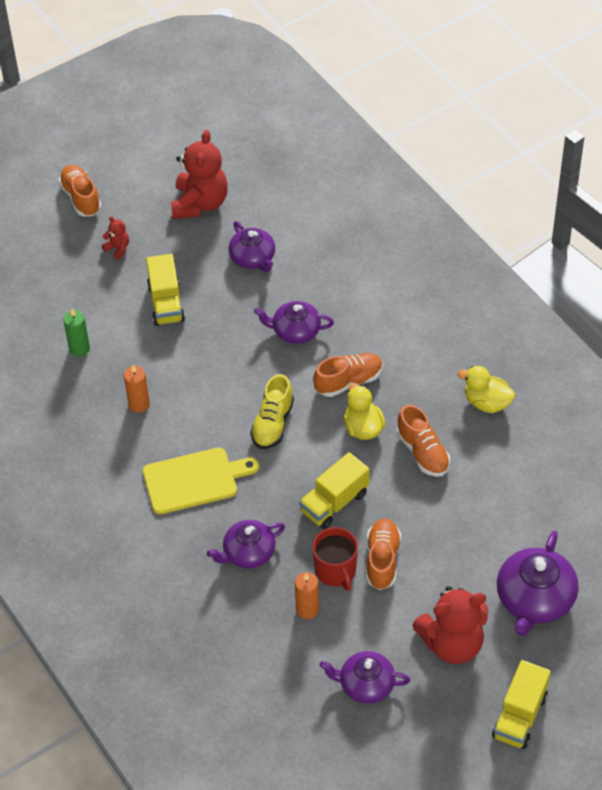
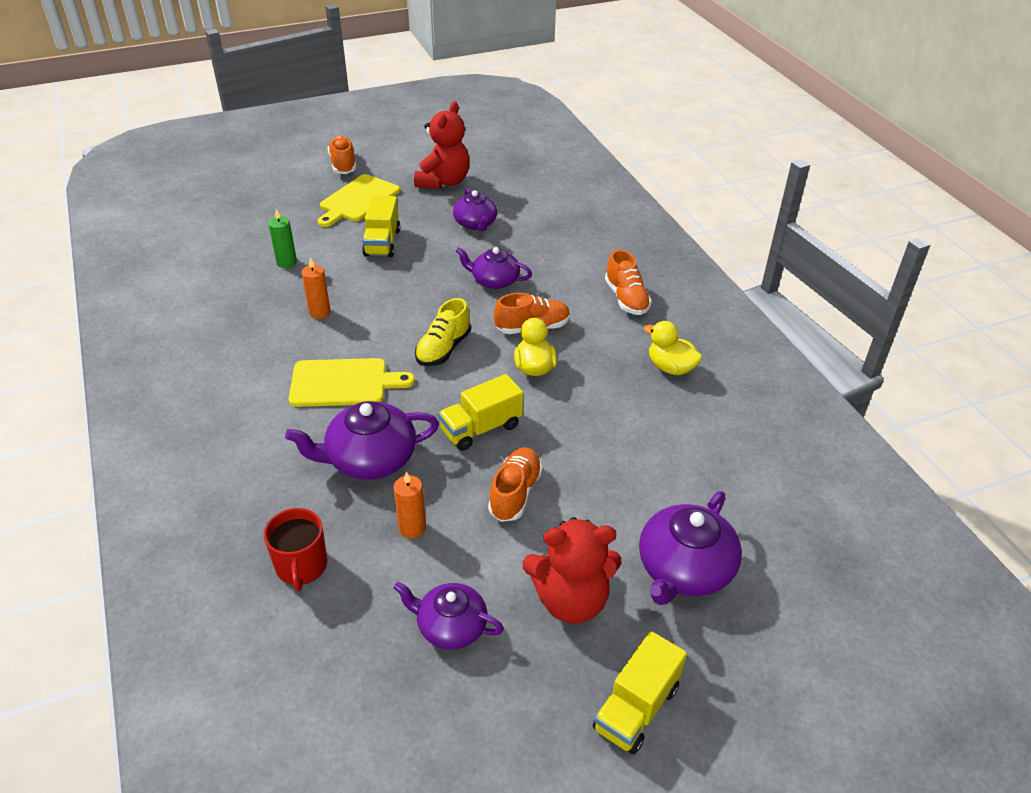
camera: 10 degrees right, 10 degrees down
red teddy bear [102,216,129,260] -> yellow cutting board [318,174,400,227]
purple teapot [207,520,285,568] -> purple teapot [285,401,439,480], size x1.51
red mug [312,527,358,591] -> red mug moved to [263,508,327,591]
orange shoe [397,405,450,477] -> orange shoe moved to [605,250,652,315]

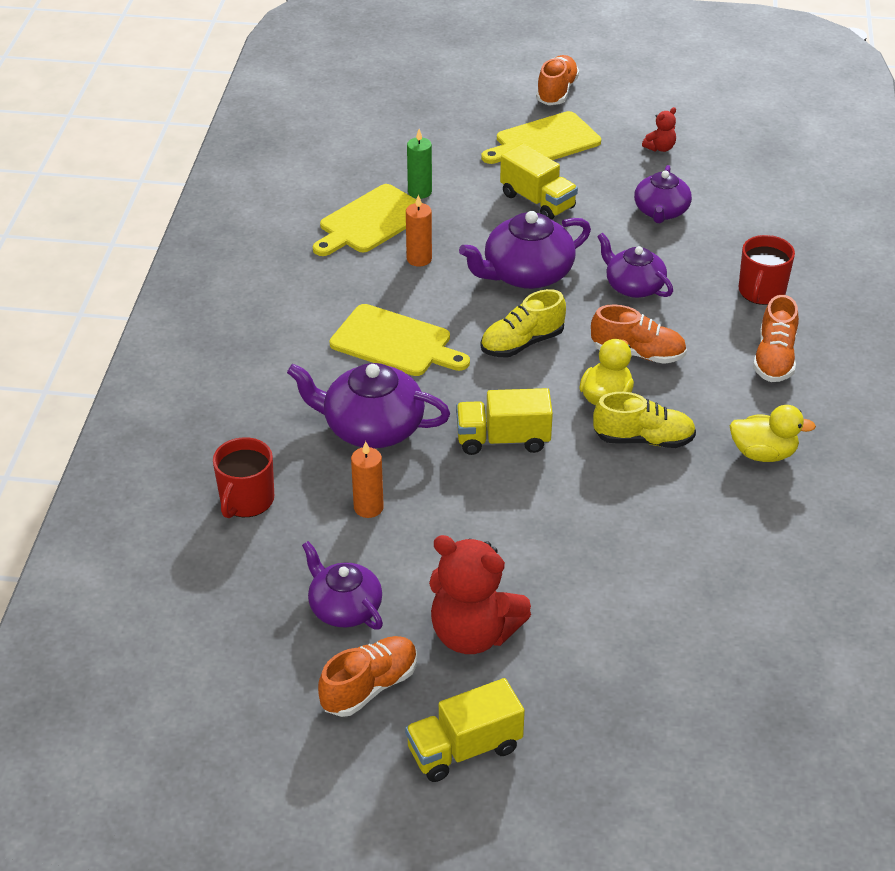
camera: 30 degrees right, 0 degrees up
yellow truck [362,196,400,257] -> yellow truck turned 75 degrees counterclockwise [500,143,578,220]
red teddy bear [414,101,470,189] -> red teddy bear [642,107,676,152], size x0.44
orange shoe [488,447,543,522] -> orange shoe moved to [318,636,417,717]
purple teapot [639,491,742,605] -> purple teapot moved to [459,211,591,289]
yellow duck [644,321,702,375] -> yellow duck turned 120 degrees clockwise [730,405,816,462]
none -> yellow cutting board [313,184,416,256]
none -> yellow shoe [593,392,696,448]
none -> red mug [739,235,795,305]

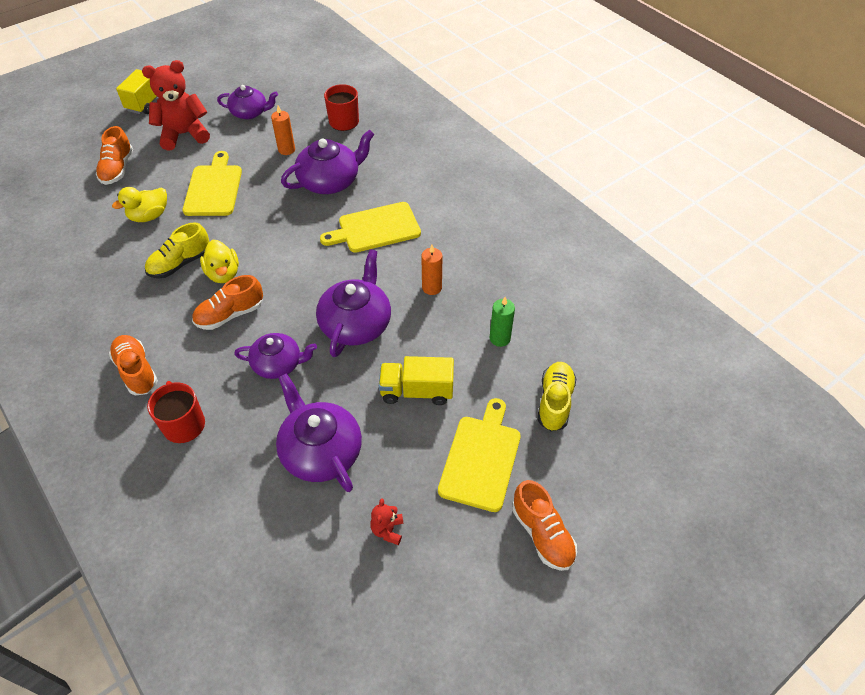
camera: 135 degrees right, 10 degrees up
yellow cutting board [313,184,416,256] -> yellow cutting board moved to [182,151,242,216]
orange shoe [318,636,417,717] -> orange shoe moved to [96,126,133,185]
yellow truck [456,388,553,455] -> none
yellow shoe [481,289,566,357] -> yellow shoe moved to [537,362,576,431]
purple teapot [634,165,692,223] -> purple teapot [276,373,362,492], size x1.51
yellow duck [730,405,816,462] -> yellow duck moved to [112,187,167,222]

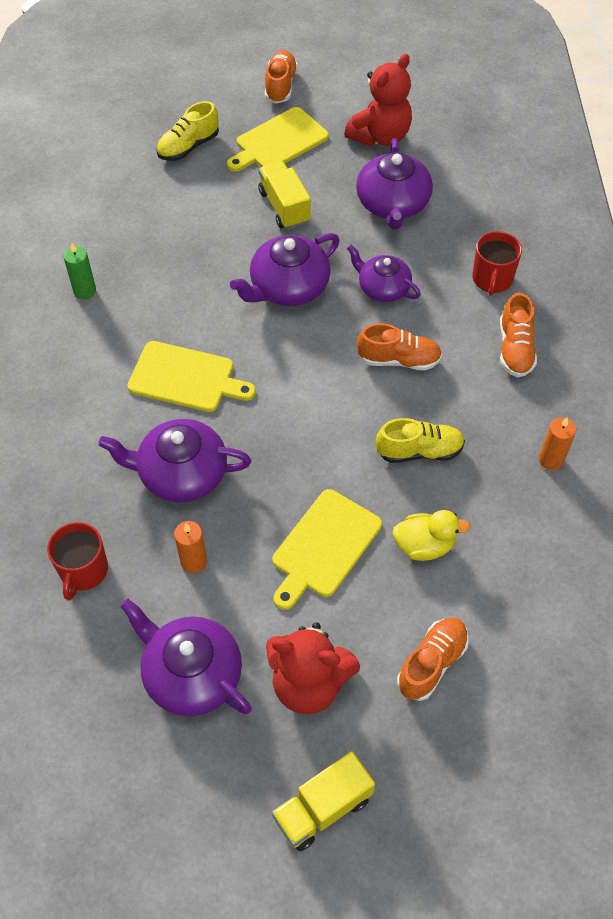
camera: 145 degrees left, 5 degrees up
yellow duck [200,240,239,283] -> none
purple teapot [217,85,278,119] -> purple teapot [120,599,252,716], size x1.51
red teddy bear [370,498,403,545] -> red teddy bear [344,54,412,146], size x2.26
yellow truck [379,356,454,405] -> yellow truck turned 150 degrees counterclockwise [258,161,311,229]
orange candle [421,245,442,295] -> orange candle moved to [539,417,576,470]
green candle [490,297,515,347] -> green candle moved to [63,243,96,299]

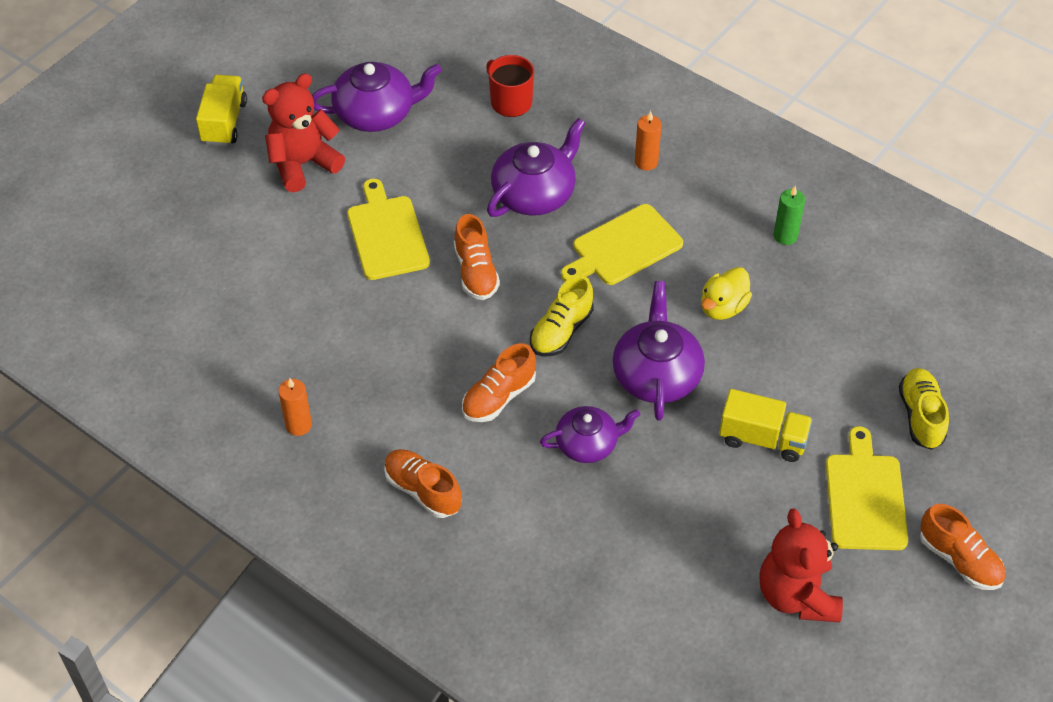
camera: 130 degrees right, 5 degrees down
orange candle [174,521,207,573] -> orange candle moved to [635,111,662,170]
purple teapot [356,138,433,229] -> none
yellow shoe [376,418,465,463] -> yellow shoe moved to [530,275,594,357]
yellow duck [392,510,471,561] -> yellow duck moved to [701,267,752,320]
orange shoe [397,618,469,701] -> orange shoe moved to [454,214,500,300]
red mug [472,231,522,295] -> none

